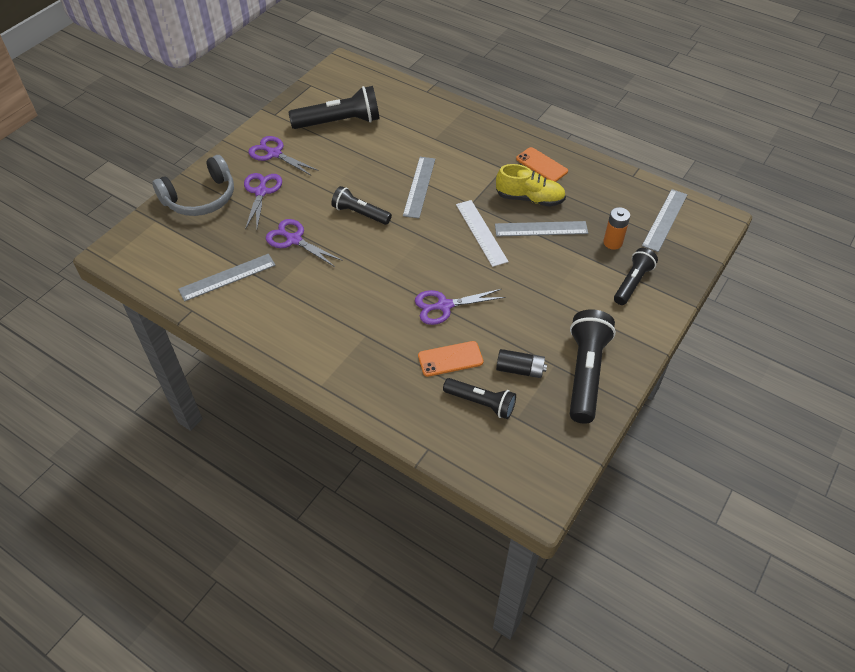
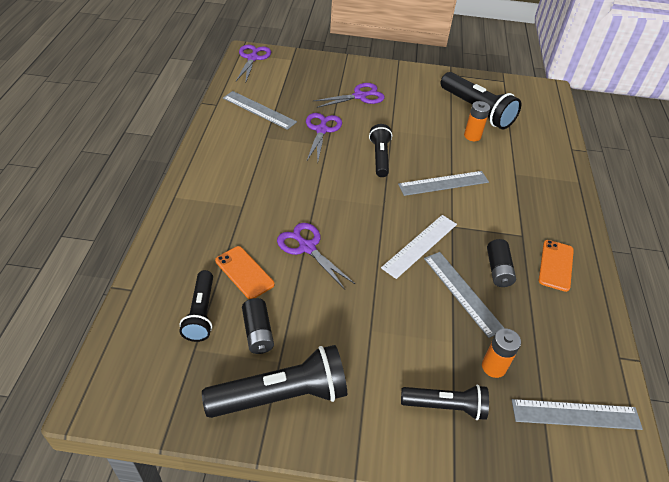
camera: 60 degrees right, 5 degrees down
grey headphones [152,155,234,216] -> none
purple scissors [248,136,318,175] -> purple scissors moved to [236,45,271,84]
yellow shoe [496,164,566,207] -> black battery [487,239,516,287]
none -> orange battery [464,101,490,141]

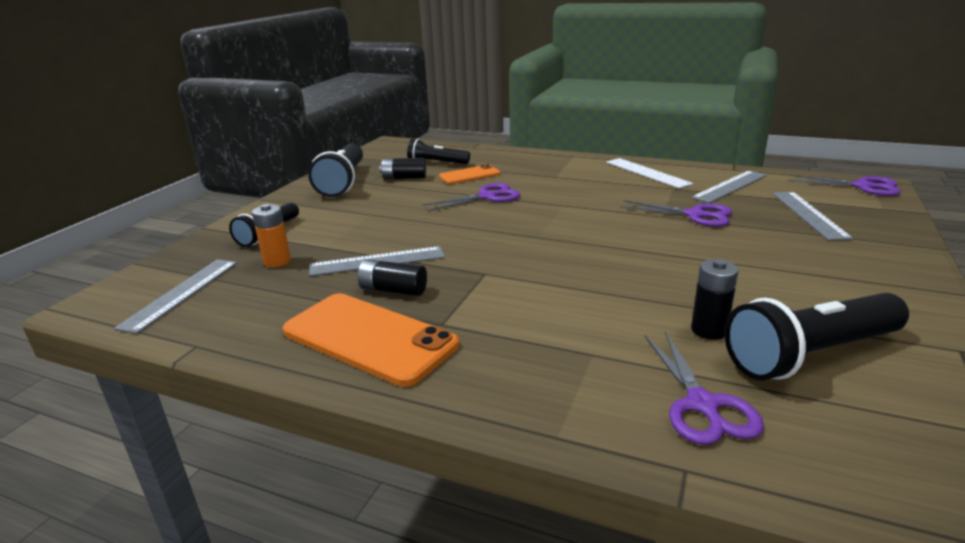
camera: 110 degrees right, 20 degrees down
purple scissors [313,83,385,108] -> purple scissors moved to [645,331,764,445]
black flashlight [369,124,392,177] -> none
white ruler [381,215,457,279] -> white ruler moved to [606,158,693,189]
grey ruler [398,171,489,196] -> grey ruler moved to [773,192,853,240]
orange battery [464,101,490,141] -> black battery [691,259,739,340]
orange phone [539,240,574,292] -> orange phone [283,293,459,387], size x1.78

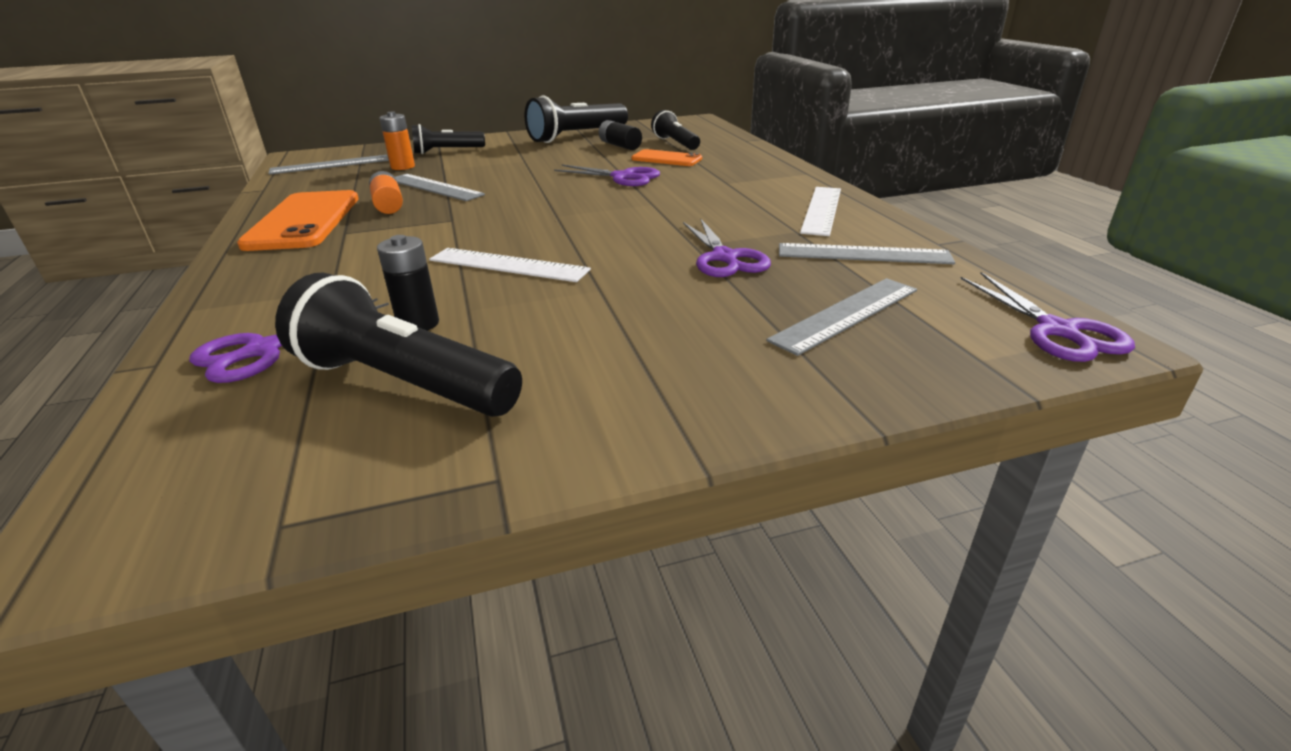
camera: 50 degrees right, 5 degrees up
black battery [358,259,427,296] -> orange battery [369,171,403,214]
none -> white ruler [429,248,591,282]

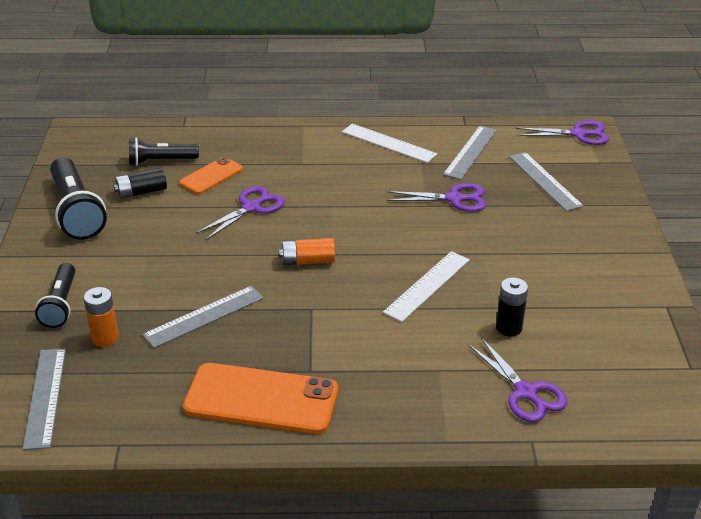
camera: 75 degrees left, 5 degrees up
black flashlight [275,273,522,417] -> none
orange battery [369,171,403,214] -> orange battery moved to [279,238,335,265]

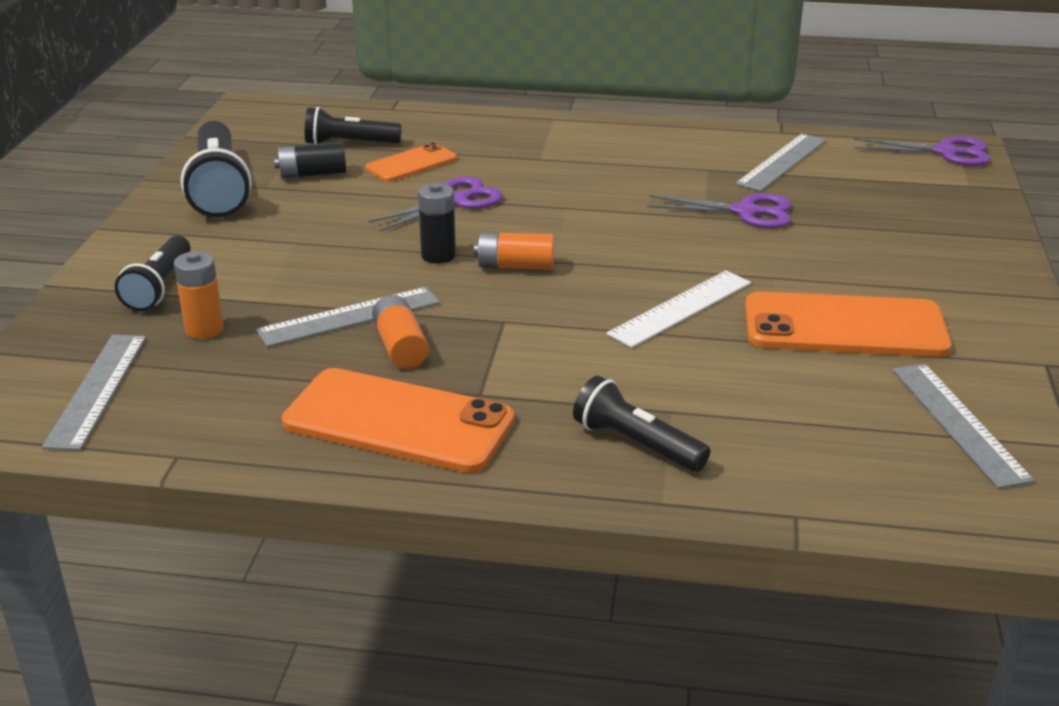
camera: 10 degrees right, 5 degrees down
white ruler [342,124,437,163] -> none
purple scissors [468,338,568,422] -> none
black battery [496,277,528,336] -> black battery moved to [418,183,456,264]
grey ruler [509,152,584,212] -> grey ruler moved to [892,364,1035,489]
none -> orange battery [372,295,429,369]
none -> black flashlight [573,376,710,472]
none -> orange phone [745,291,952,357]

